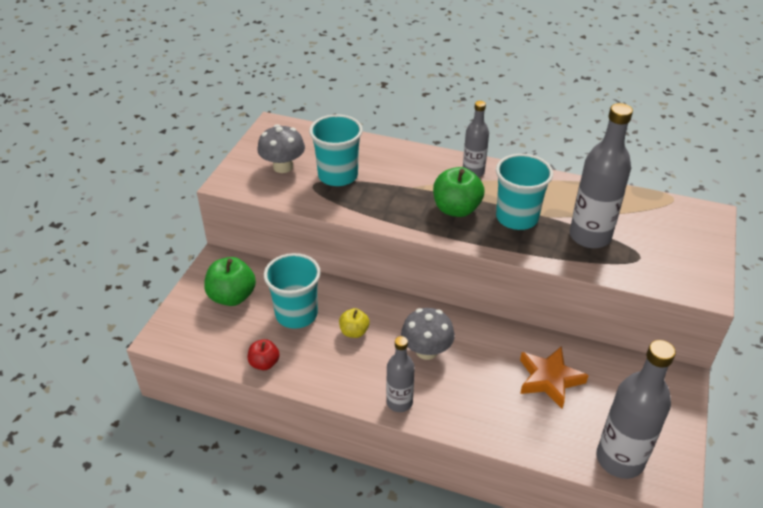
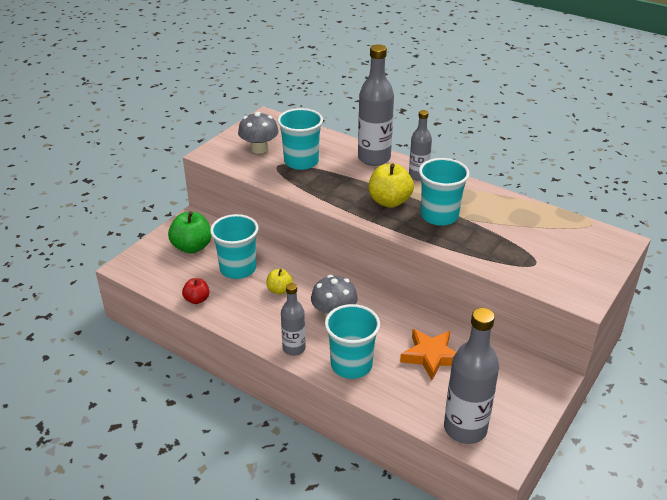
camera: 15 degrees right, 5 degrees down
green apple [433,167,485,217] -> yellow apple [368,163,414,208]
grey bottle [570,103,633,248] -> grey bottle moved to [358,44,394,166]
none -> turquoise cup [325,304,380,379]

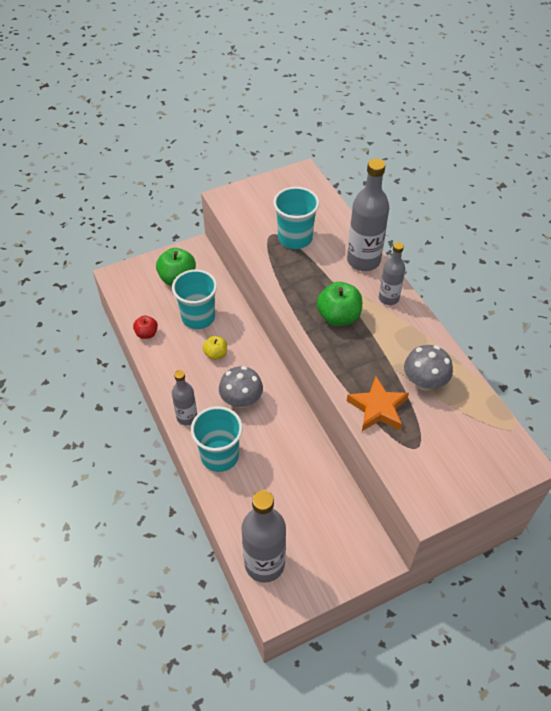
camera: 30 degrees right, 15 degrees up
grey mushroom [238,112,279,154] -> grey mushroom moved to [404,345,453,391]
yellow apple [368,163,414,208] -> green apple [317,282,362,326]
orange star [400,329,456,380] -> orange star moved to [347,376,409,431]
turquoise cup [419,158,470,226] -> none

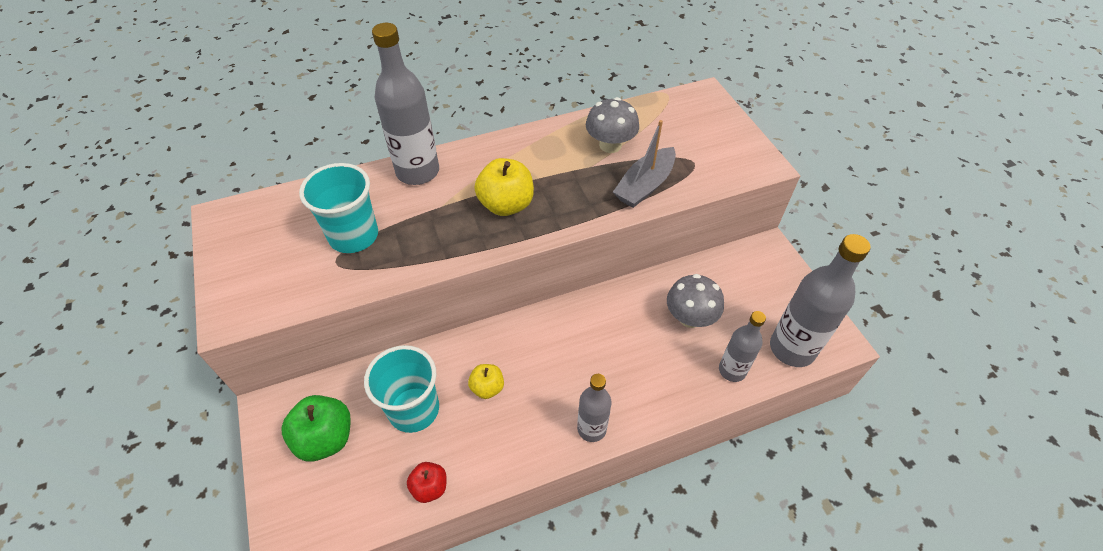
camera: 85 degrees left, 0 degrees up
turquoise cup [191,406,243,472] -> none
grey mushroom [219,366,263,408] -> grey mushroom moved to [667,274,724,328]
green apple [317,282,362,326] -> yellow apple [474,158,534,216]
orange star [347,376,409,431] -> grey boat [613,120,676,208]
grey bottle [379,242,405,305] -> grey bottle moved to [719,311,766,382]

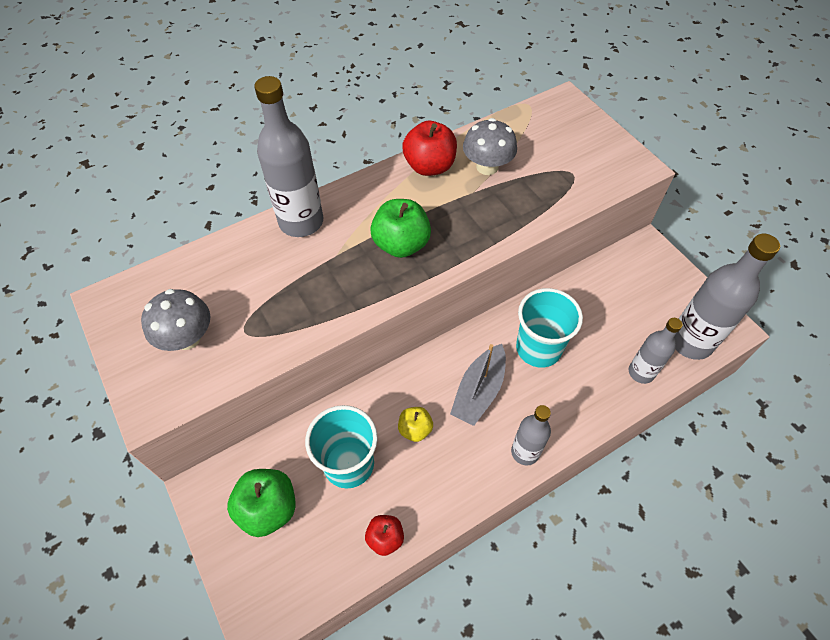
camera: 10 degrees left, 5 degrees up
turquoise cup [299,163,378,253] -> turquoise cup moved to [516,288,583,368]
yellow apple [474,158,534,216] -> green apple [370,199,431,258]
grey boat [613,120,676,208] -> grey boat moved to [450,344,506,426]
grey mushroom [667,274,724,328] -> grey mushroom moved to [141,289,210,351]
none -> red apple [402,121,457,176]

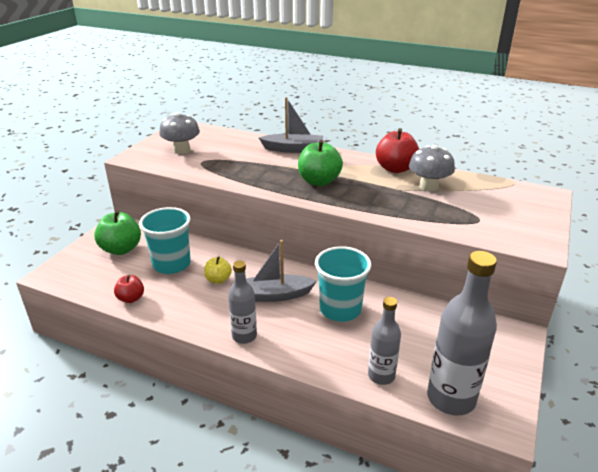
camera: 55 degrees right, 25 degrees down
grey bottle [254,76,323,237] -> grey boat [259,97,323,153]

